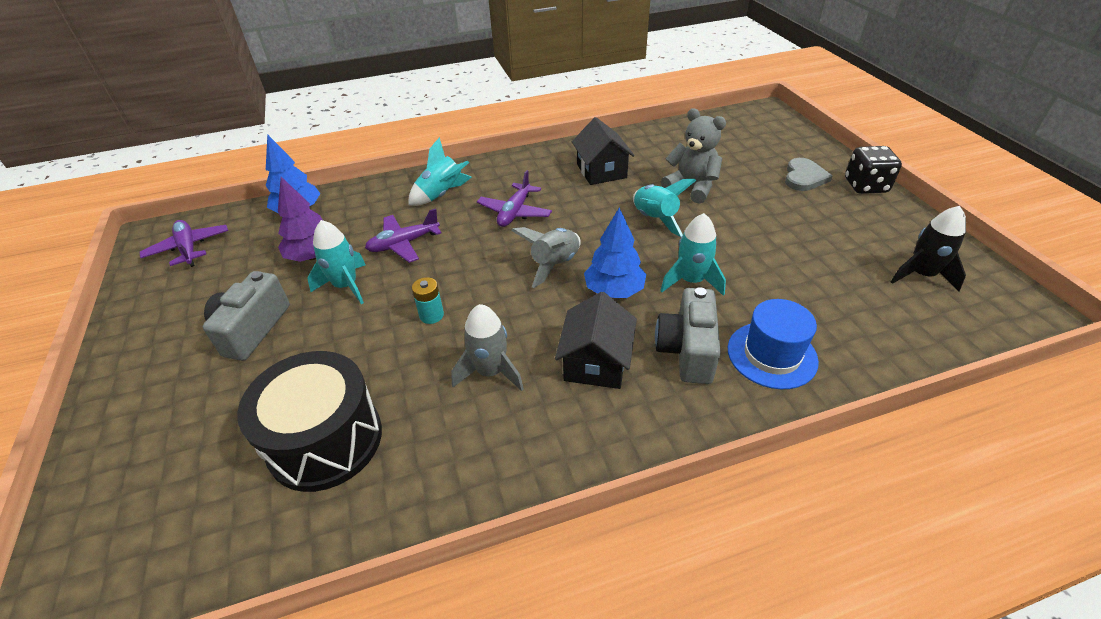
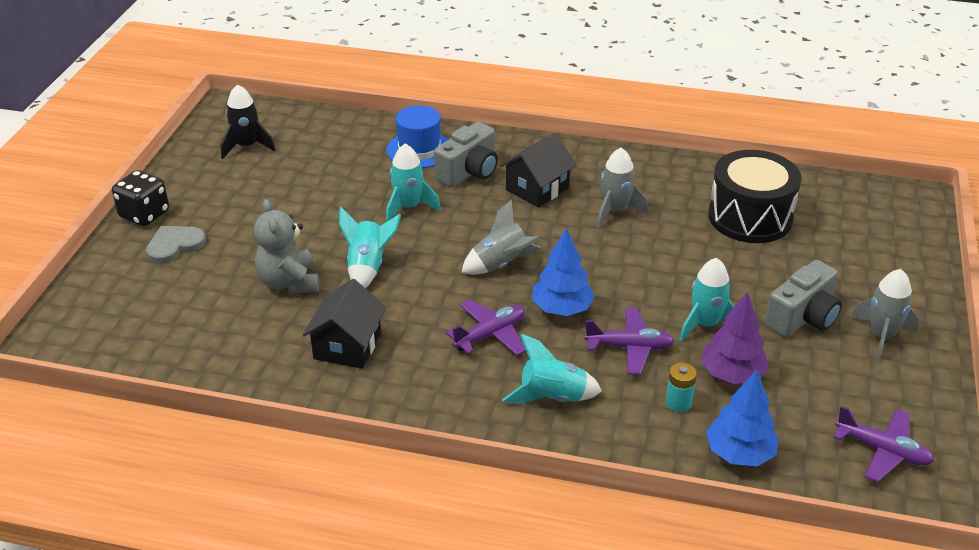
camera: 150 degrees left, 5 degrees down
purple plane [139,220,228,267] -> purple plane turned 60 degrees counterclockwise [834,406,934,482]
turquoise battery [412,277,444,324] -> turquoise battery moved to [666,362,697,412]
blue tree [584,208,646,298] -> blue tree moved to [532,228,595,316]
none -> grey rocket [850,269,919,361]

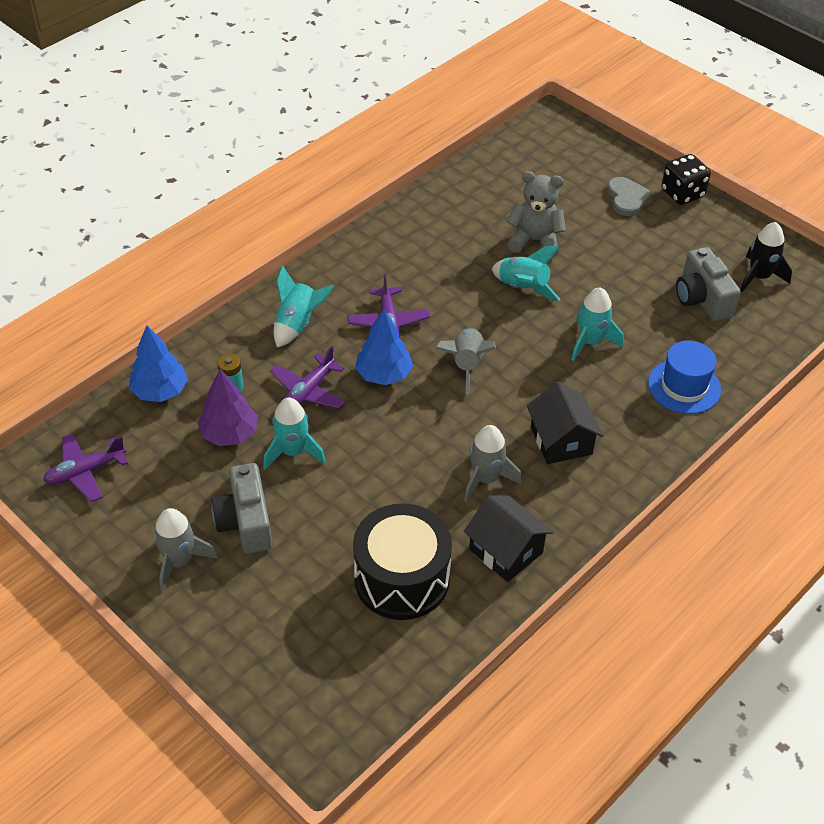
camera: 120 degrees right, 10 degrees up
black house [303,279,387,369] -> black house moved to [464,495,553,582]
grey camera [434,122,498,187] -> grey camera moved to [676,247,741,321]

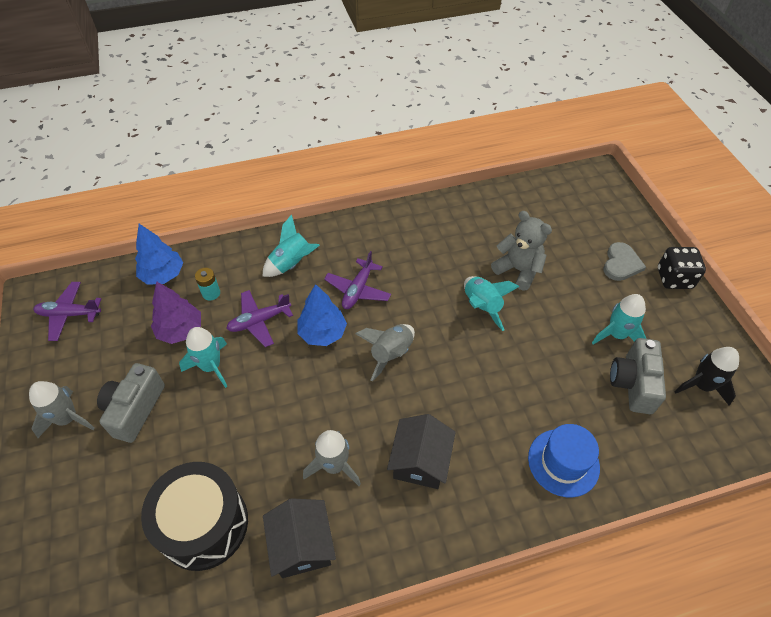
camera: 30 degrees right, 5 degrees up
turquoise rocket [571,287,623,361] -> turquoise rocket moved to [592,294,646,344]

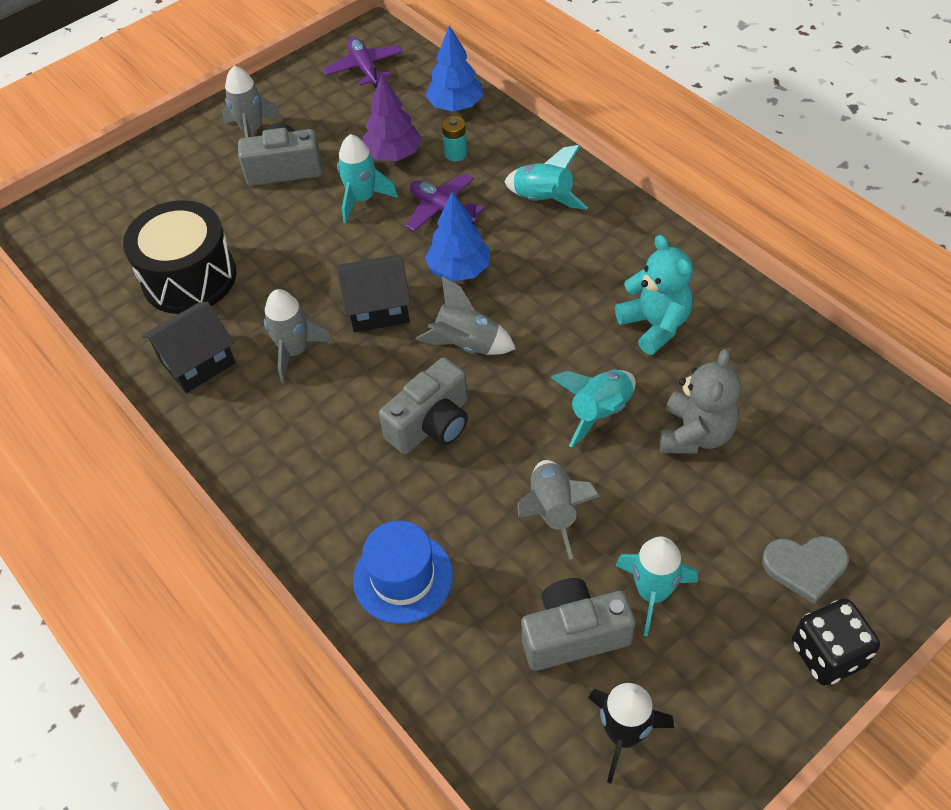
camera: 70 degrees right, 0 degrees up
purple plane [324,251,391,309] -> none
black house [387,414,456,489] -> black house moved to [337,254,411,332]
none -> grey camera [379,357,468,454]
none -> grey rocket [518,460,600,560]
none -> turquoise teddy bear [615,235,693,355]

